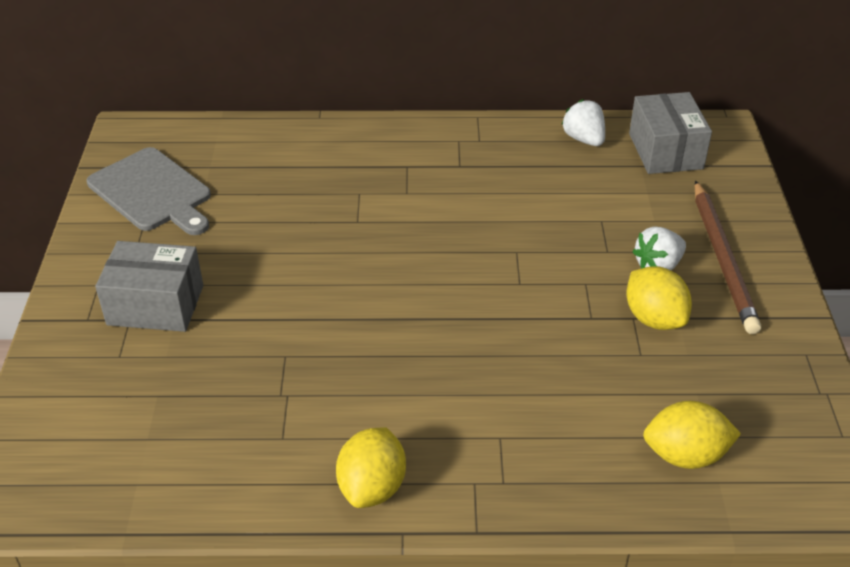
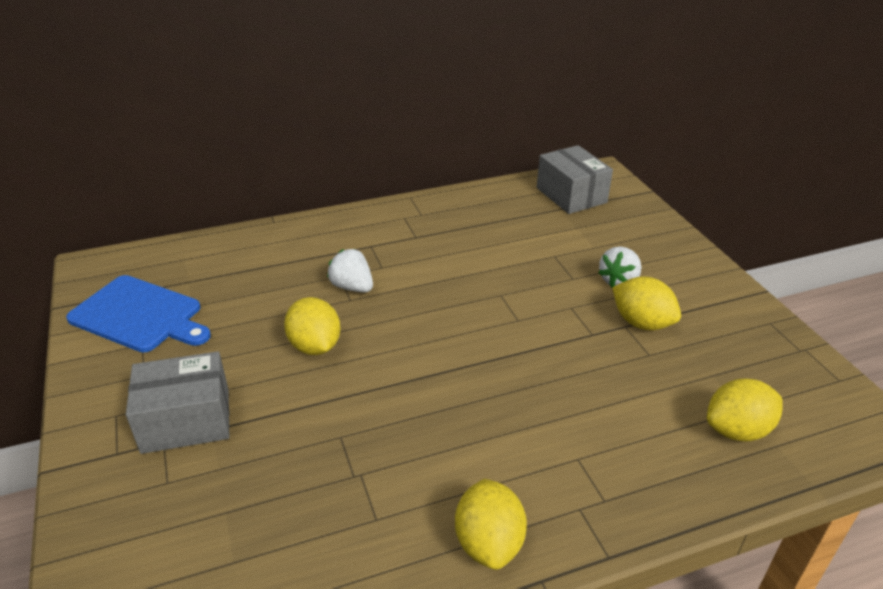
camera: 20 degrees left, 5 degrees down
grey cutting board [87,147,211,235] -> blue cutting board [66,275,211,352]
white strawberry [561,99,605,146] -> white strawberry moved to [327,249,373,292]
brown pencil [695,181,761,334] -> none
none -> yellow lemon [284,297,340,355]

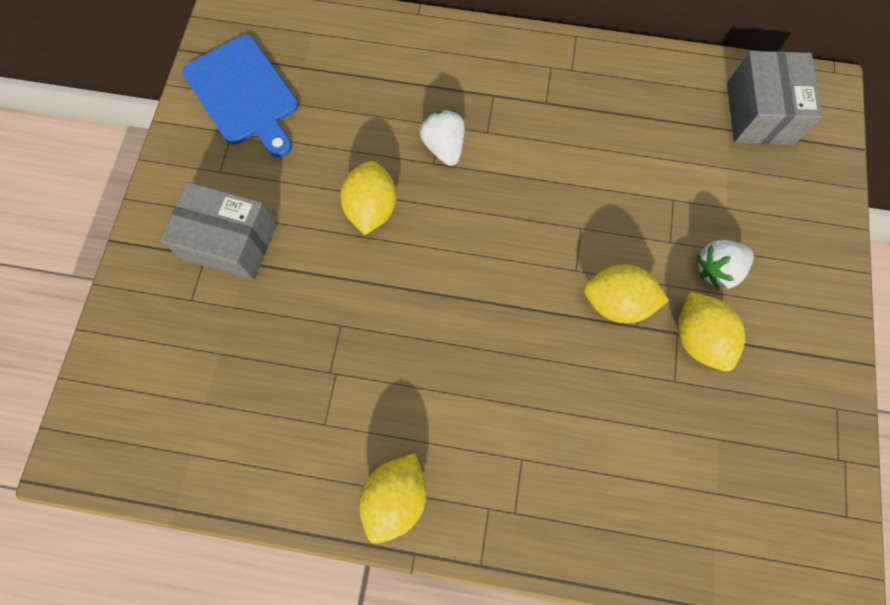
camera: 30 degrees right, 35 degrees up
yellow lemon [707,379,783,441] -> yellow lemon moved to [584,265,669,323]

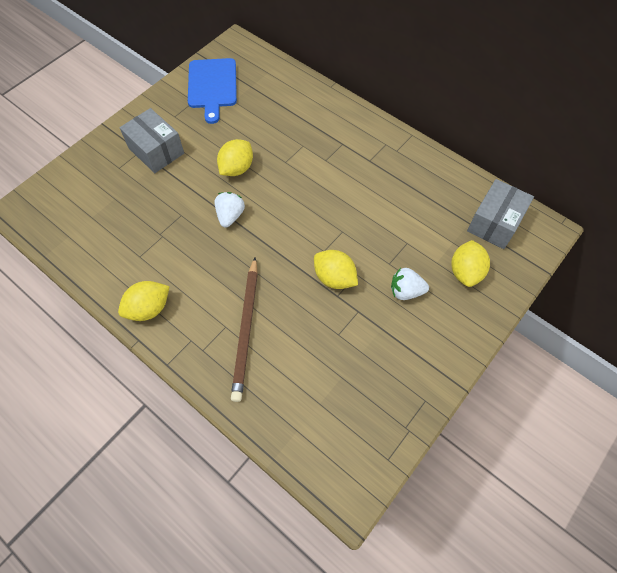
camera: 30 degrees right, 10 degrees down
white strawberry [420,110,465,166] -> white strawberry moved to [215,192,245,228]
yellow lemon [678,291,745,371] -> yellow lemon moved to [451,240,490,287]
none -> brown pencil [231,257,258,402]

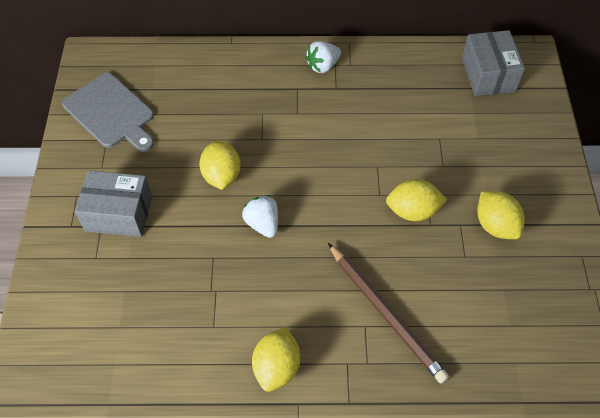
camera: 40 degrees left, 5 degrees down
blue cutting board [188,58,237,124] -> grey cutting board [62,73,154,152]
white strawberry [391,268,429,300] -> white strawberry moved to [305,41,341,73]
yellow lemon [451,240,490,287] -> yellow lemon moved to [477,191,525,239]

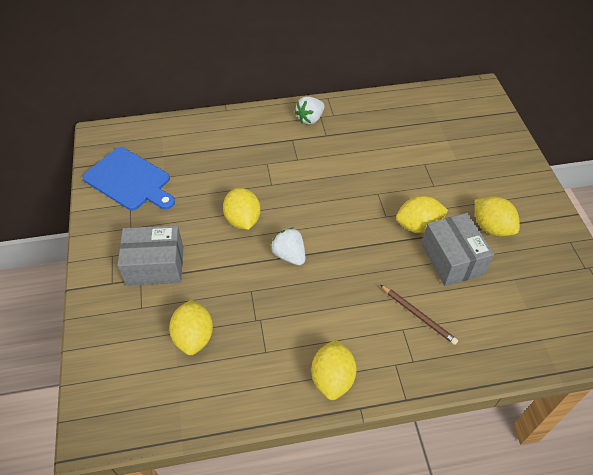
camera: 10 degrees left, 5 degrees down
grey cutting board [62,73,154,152] -> blue cutting board [83,147,175,210]
brown pencil [328,243,449,384] -> brown pencil [380,285,458,345], size x0.57
grey box [462,30,525,96] -> grey box moved to [421,213,494,286]
none -> yellow lemon [169,299,213,355]

